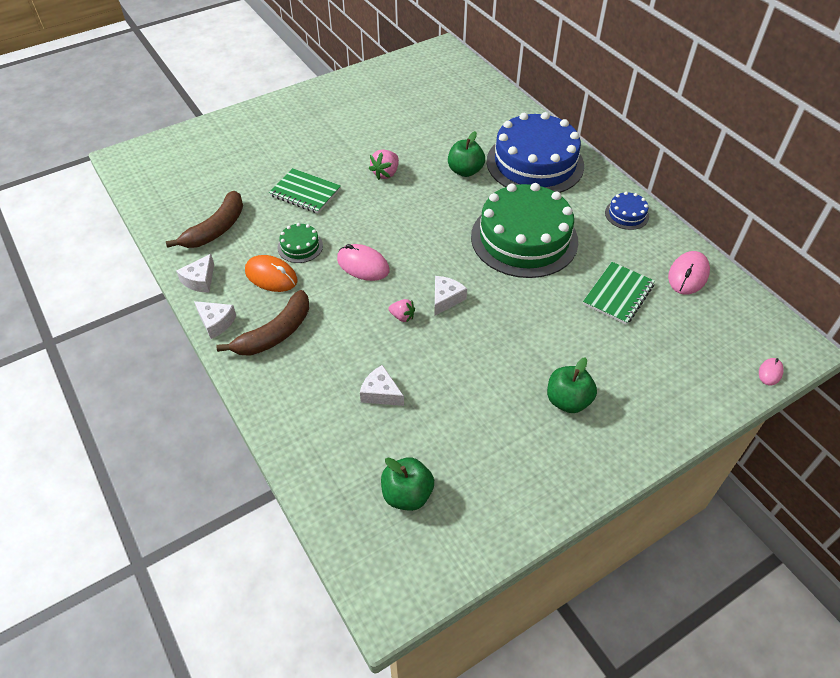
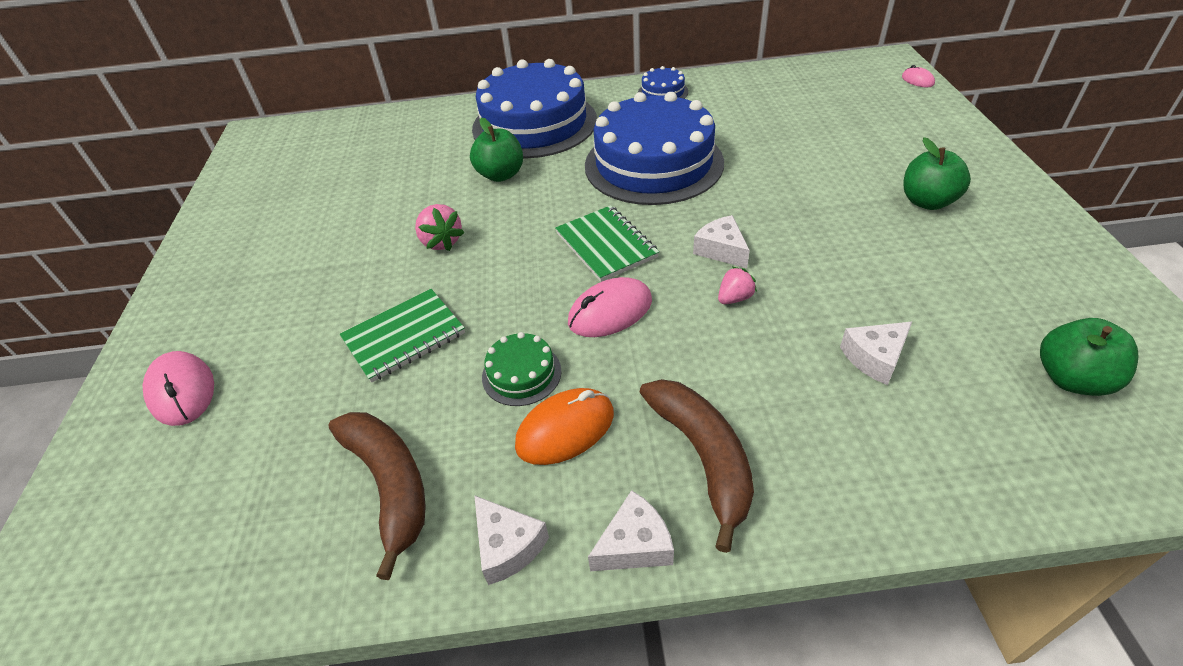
camera: 60 degrees left, 5 degrees down
green cake [471,183,578,278] -> blue cake [585,92,724,205]
green notebook [583,262,655,325] -> green notebook moved to [555,205,659,282]
pink mouse [668,251,710,295] -> pink mouse moved to [143,351,214,426]

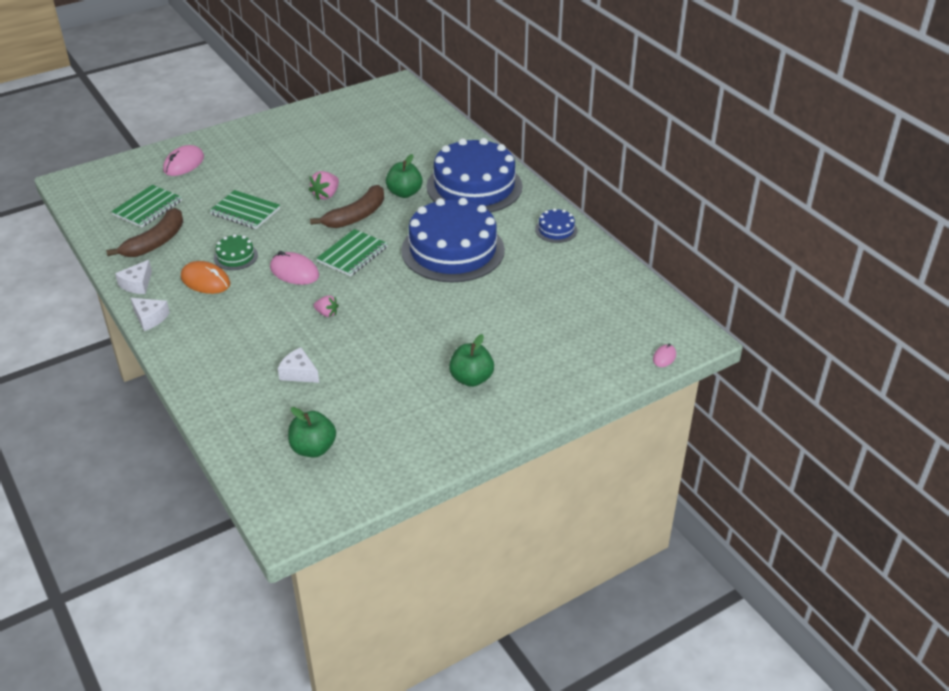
camera: 60 degrees right, 5 degrees down
brown banana [639,379,754,553] -> brown banana moved to [310,185,384,228]
white cheese [693,215,750,268] -> none
none -> green notebook [111,185,182,227]

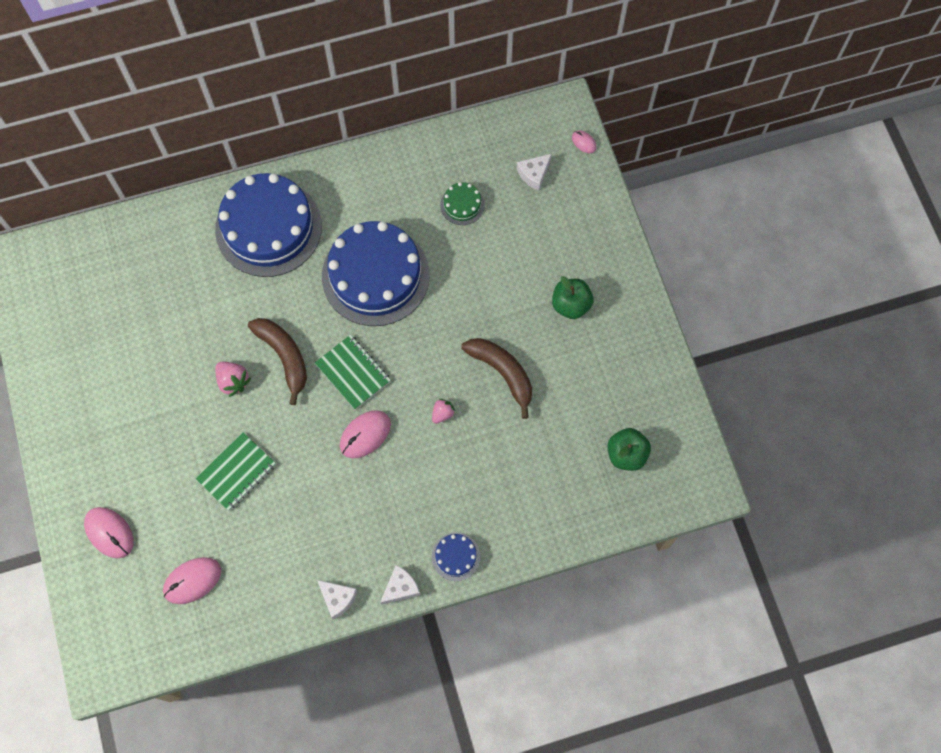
camera: 75 degrees left, 30 degrees up
brown banana [106,208,183,257] -> brown banana moved to [461,338,532,419]
green notebook [111,185,182,227] -> pink mouse [163,557,221,604]
orange mouse [181,261,230,294] -> none
green cake [214,234,258,270] -> green cake moved to [440,182,485,225]
white cheese [278,347,319,383] -> white cheese moved to [517,154,552,191]
green apple [386,154,423,198] -> none
blue cake [535,208,578,243] -> blue cake moved to [432,533,480,581]

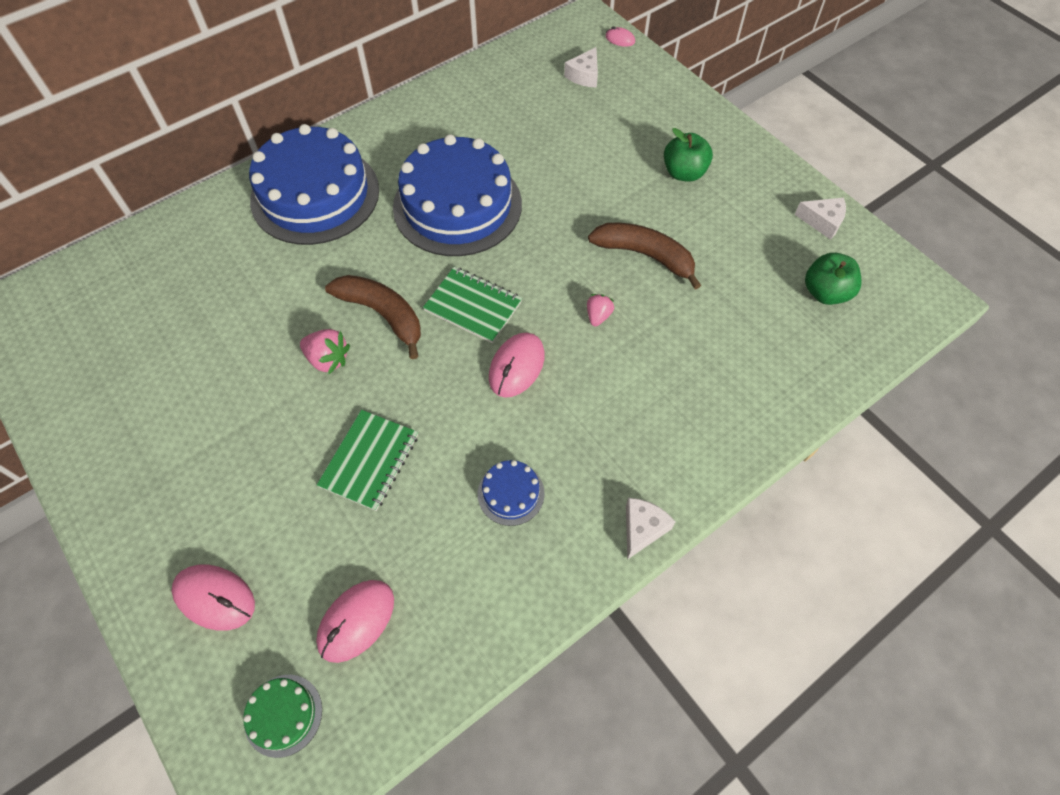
camera: 20 degrees left, 10 degrees down
white cheese [317,580,358,620] -> white cheese moved to [794,197,846,240]
blue cake [432,533,480,581] -> blue cake moved to [478,460,545,526]
green cake [440,182,485,225] -> green cake moved to [243,674,322,758]

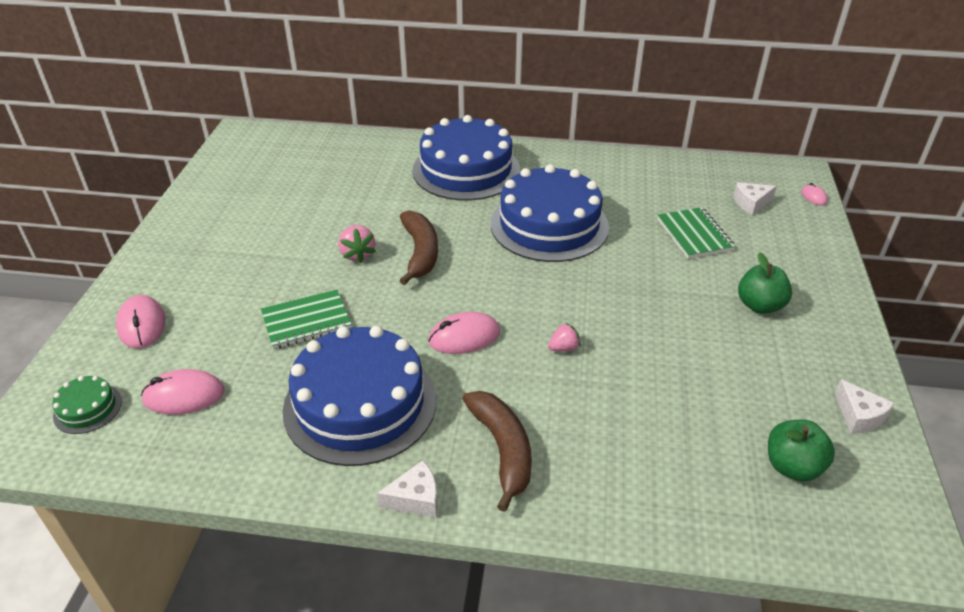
camera: 45 degrees right, 20 degrees down
green notebook [423,267,522,343] -> green notebook moved to [657,207,735,259]
blue cake [478,460,545,526] -> blue cake [283,326,436,466], size x2.38
brown banana [588,223,701,290] -> brown banana moved to [463,391,532,512]

